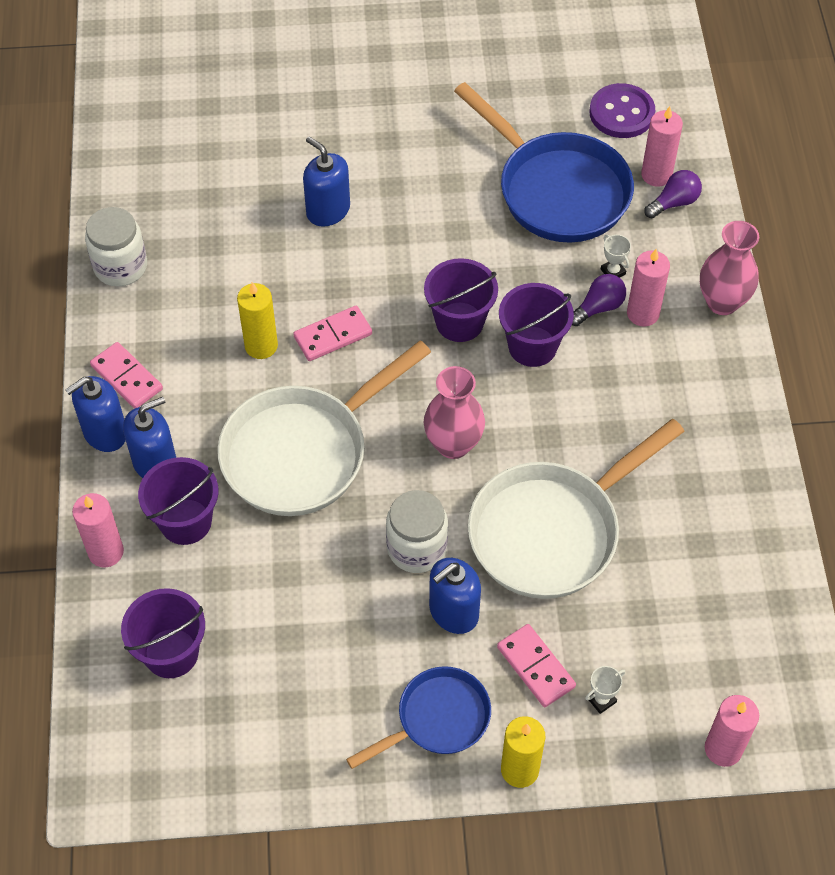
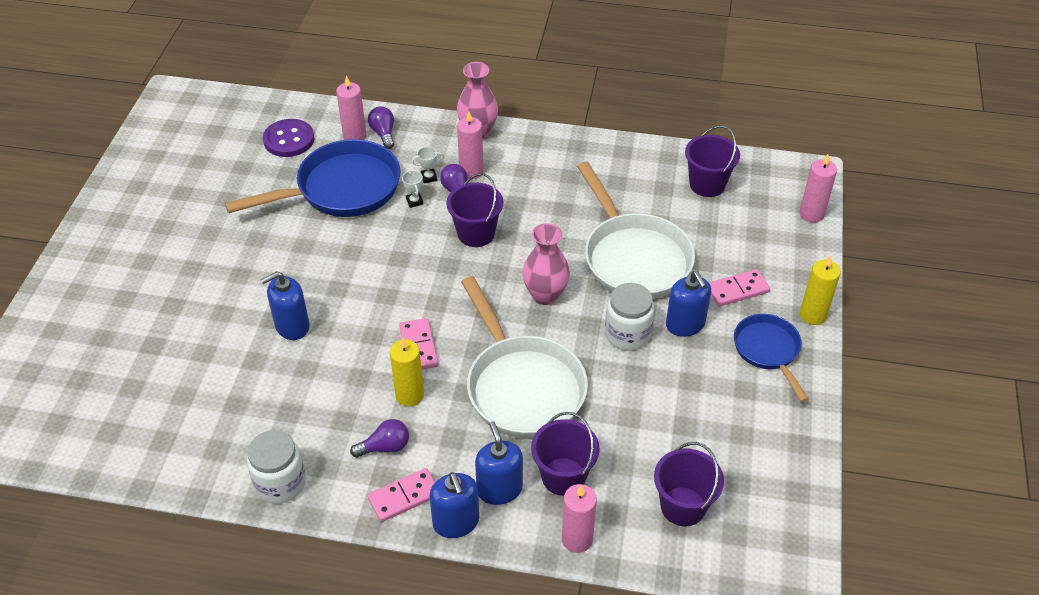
camera: 75 degrees left, 10 degrees down
purple bucket [424,258,498,342] -> purple bucket moved to [685,126,740,197]
white trophy [585,666,625,714] -> white trophy moved to [402,170,423,208]
none -> purple light bulb [350,419,409,458]

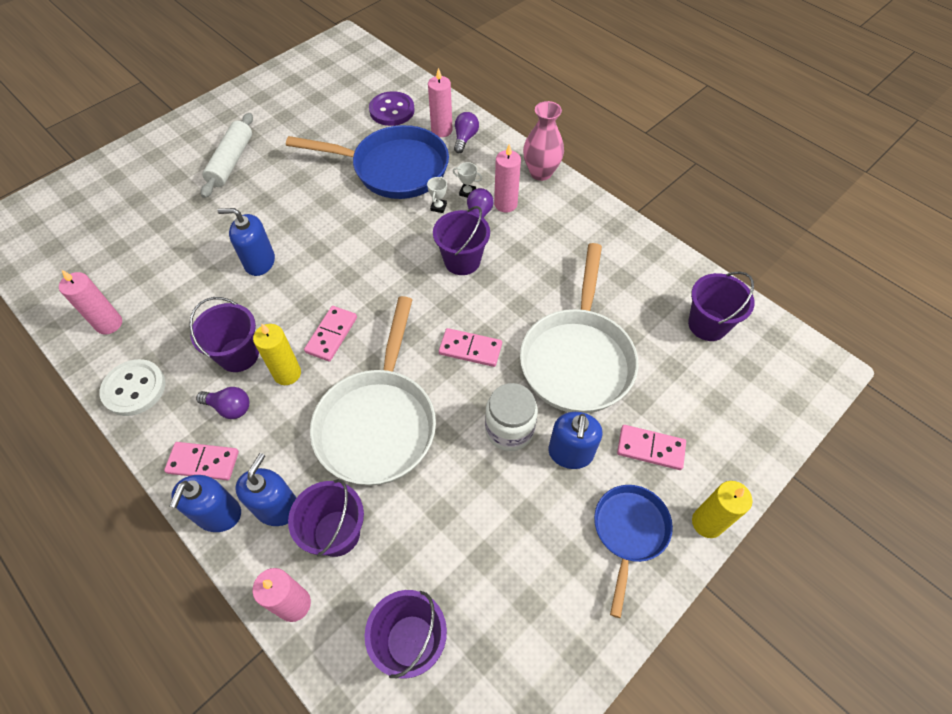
camera: 35 degrees right, 10 degrees up
white jar [247,430,306,504] -> white button [100,359,166,416]
pink vase [522,223,570,305] -> pink domino [439,328,502,367]
pink candle [800,154,837,223] -> pink candle moved to [59,270,122,335]
none -> purple bucket [189,297,259,372]
none -> white rolling pin [201,113,253,198]

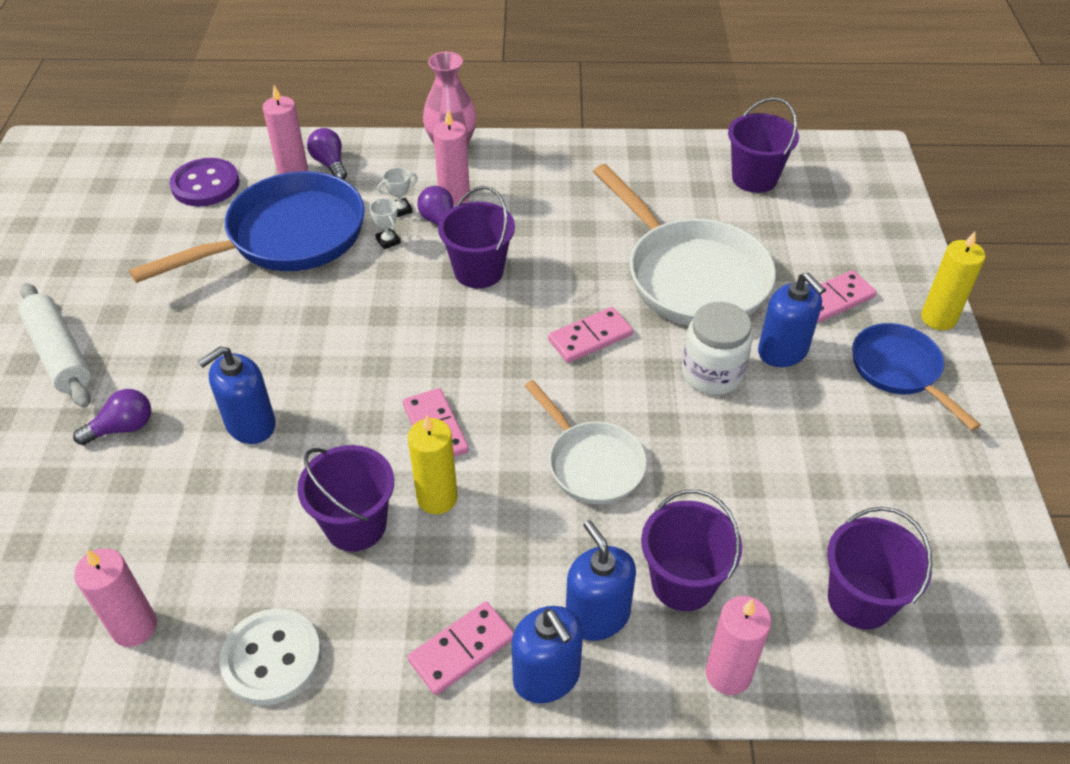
camera: 45 degrees left, 10 degrees down
purple light bulb [196,387,249,419] -> purple light bulb moved to [73,389,151,445]
white pan [310,296,436,486] -> white pan [525,380,647,504], size x0.58

